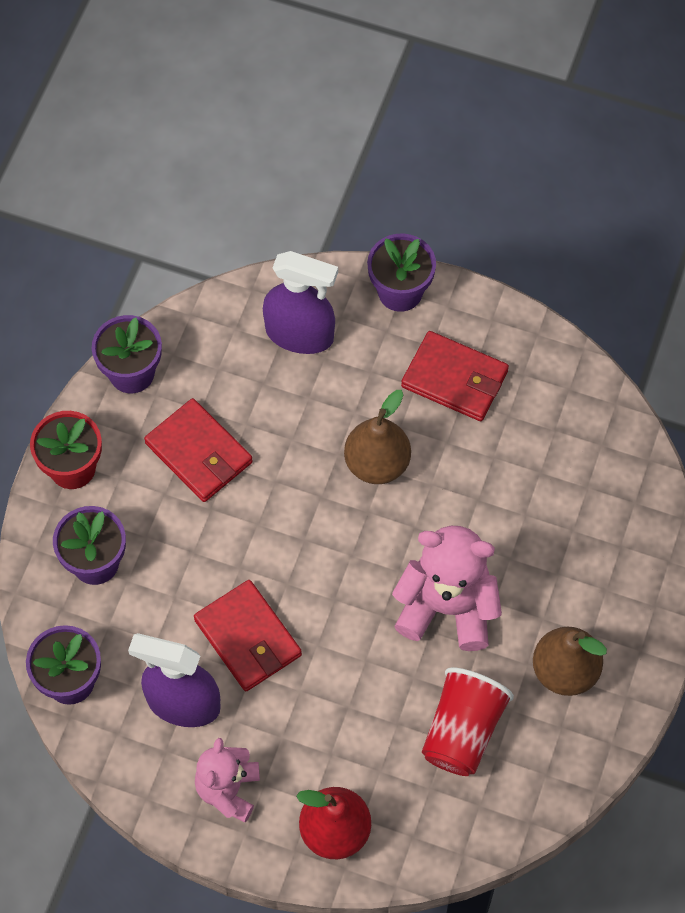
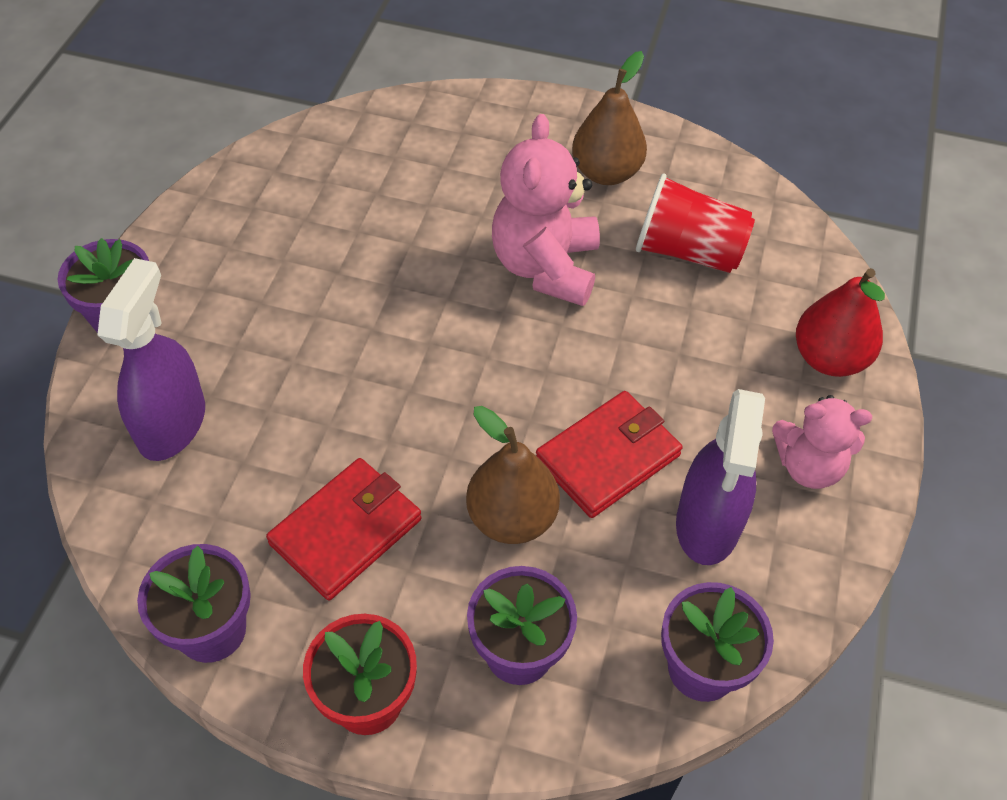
camera: 95 degrees left, 10 degrees down
brown pear [344,390,411,484] -> brown pear moved to [466,406,560,544]
red wallet [401,331,509,421] -> none

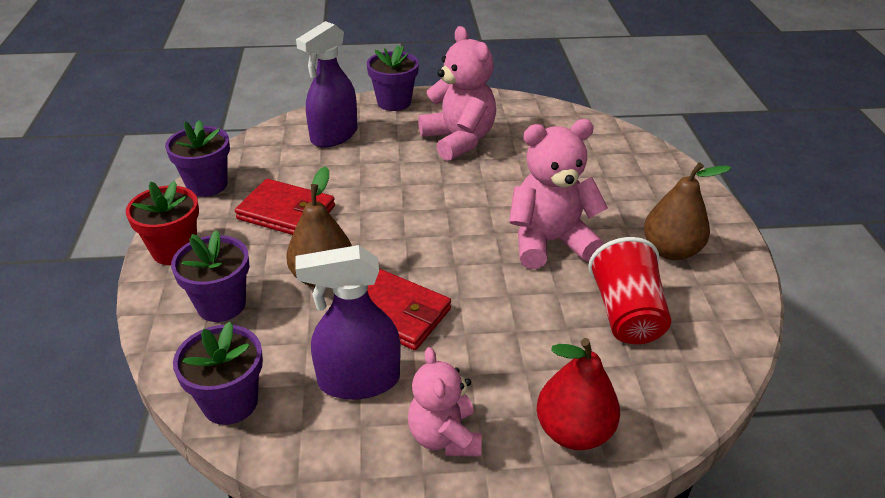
camera: 70 degrees right, 15 degrees down
purple spray bottle [97,258,205,461] -> purple spray bottle turned 135 degrees clockwise [296,21,357,148]
none -> pink teddy bear [418,26,496,161]

